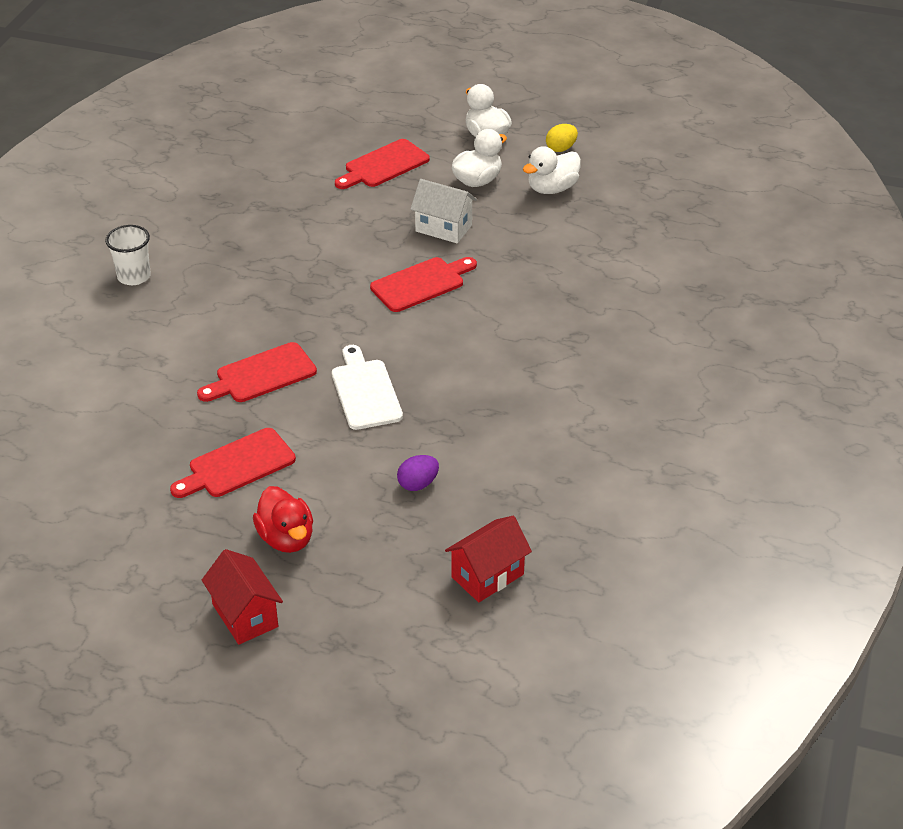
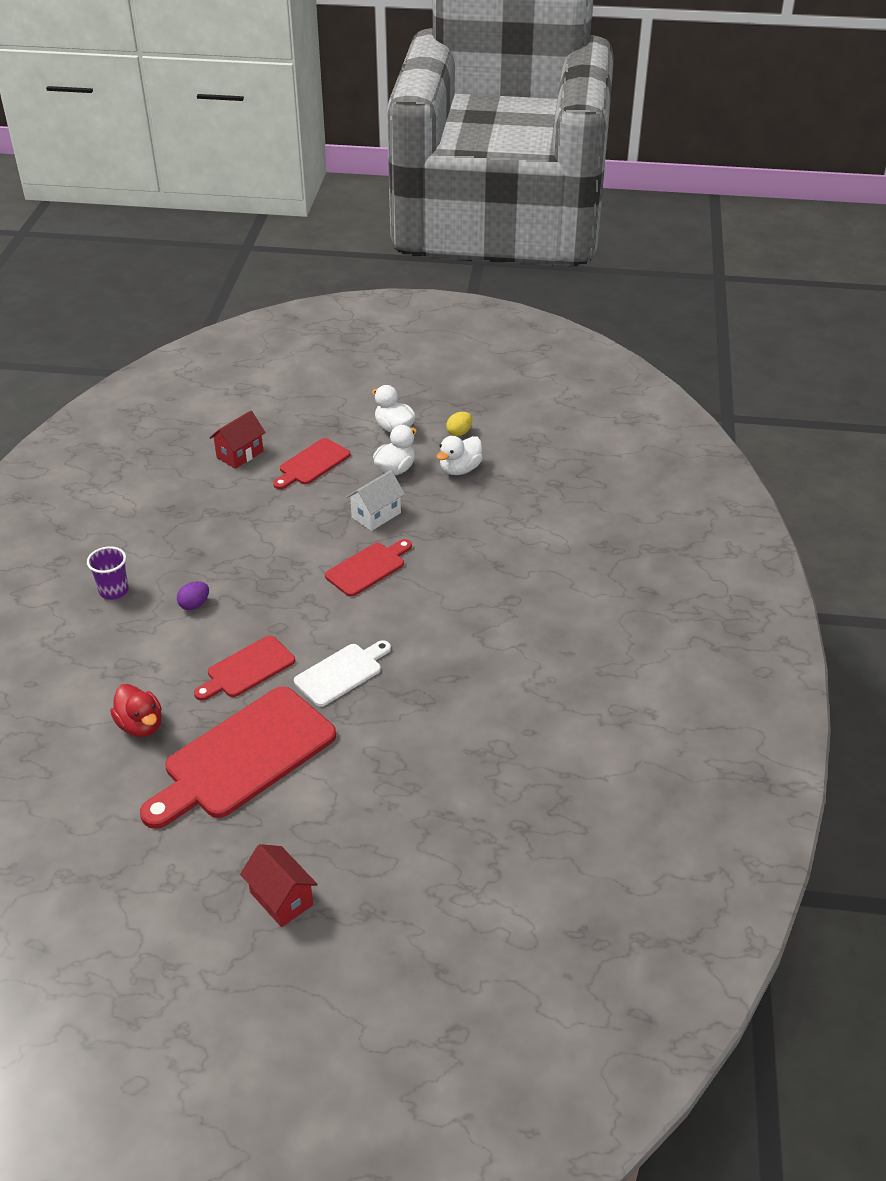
camera: 10 degrees left, 0 degrees up
white cup [105,225,151,285] -> purple cup [87,546,129,600]
red cutting board [170,428,296,498] -> red cutting board [140,686,336,829], size x1.85
red duck [253,486,313,553] -> red duck moved to [110,684,162,737]
white cutting board [332,345,403,430] -> white cutting board turned 75 degrees clockwise [294,640,391,707]
purple egg [397,455,439,491] -> purple egg moved to [177,581,209,610]
white house [410,179,477,243] -> white house turned 60 degrees counterclockwise [346,470,405,531]
red house [445,516,532,602] -> red house moved to [209,411,266,469]

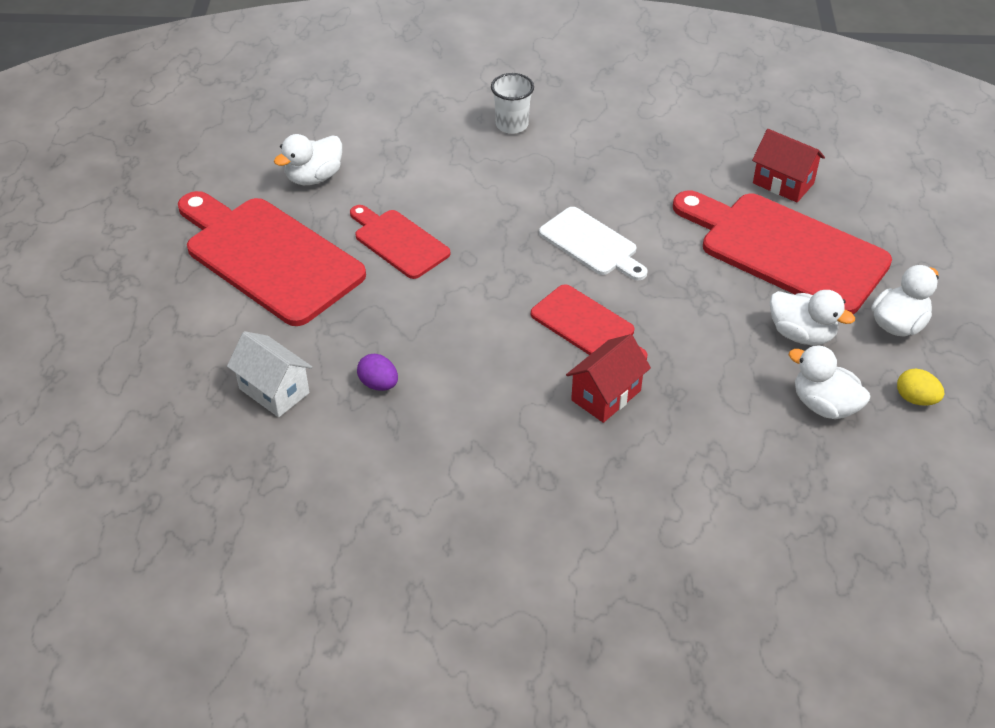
camera: 85 degrees right, 5 degrees up
purple cup [87,546,129,600] -> white cup [491,73,534,134]
red duck [110,684,162,737] -> white duck [274,134,342,185]
purple egg [177,581,209,610] -> purple egg moved to [357,354,398,391]
red house [240,844,317,927] -> red house moved to [566,334,651,423]
red cutting board [273,438,350,489] -> red cutting board [673,190,892,314], size x1.85
white cutting board [294,640,391,707] -> white cutting board moved to [539,207,648,280]
white house [346,470,405,531] -> white house moved to [227,331,312,417]

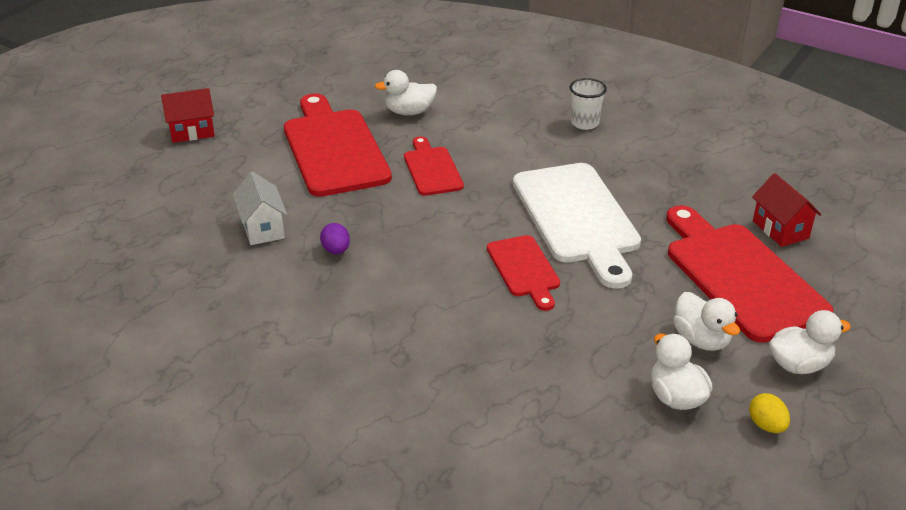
camera: 30 degrees right, 10 degrees down
white cutting board [539,207,648,280] -> white cutting board [513,163,641,289], size x1.85
red house [566,334,651,423] -> red house moved to [161,88,215,143]

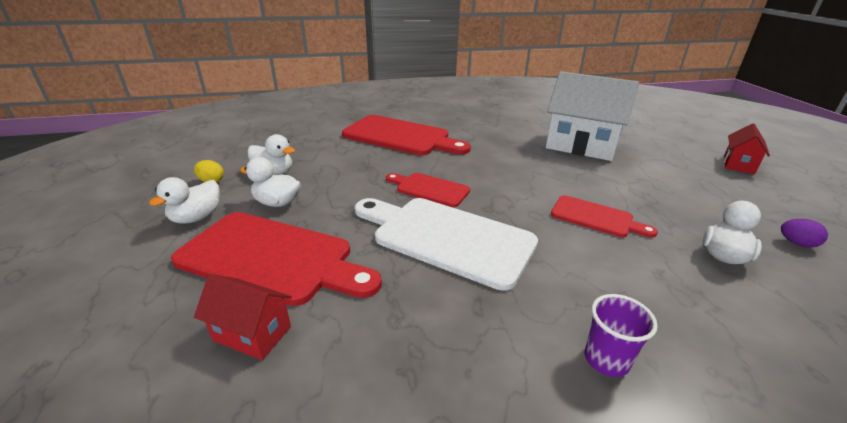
camera: 135 degrees right, 5 degrees down
white house [232,172,287,245] -> white house [546,71,639,161], size x1.99
red cutting board [284,93,392,197] -> red cutting board moved to [342,115,471,155]
purple egg [320,223,350,254] -> purple egg moved to [781,219,828,248]
white cup [569,78,607,130] -> purple cup [585,294,658,377]

